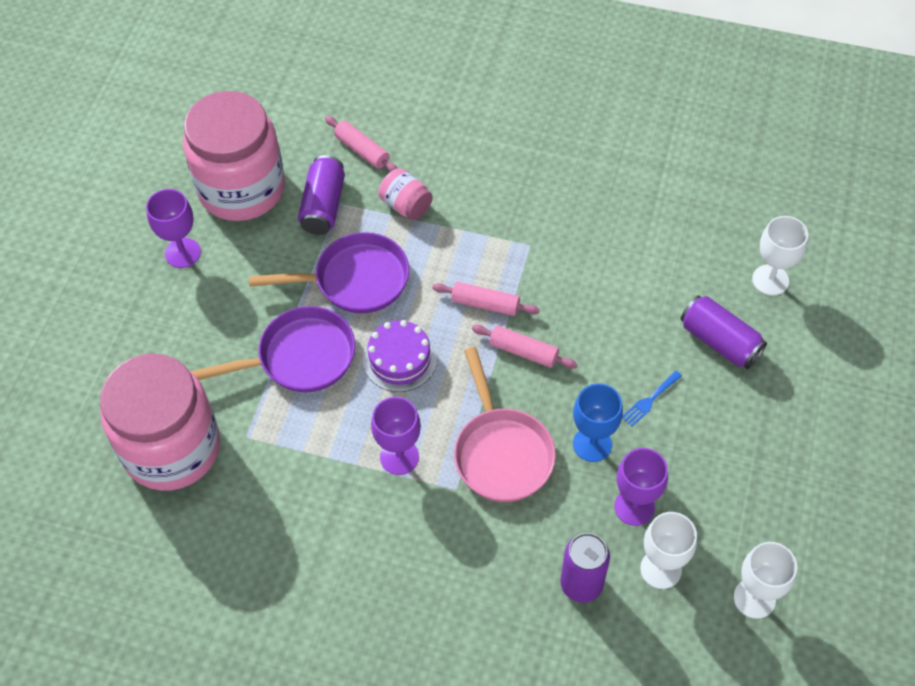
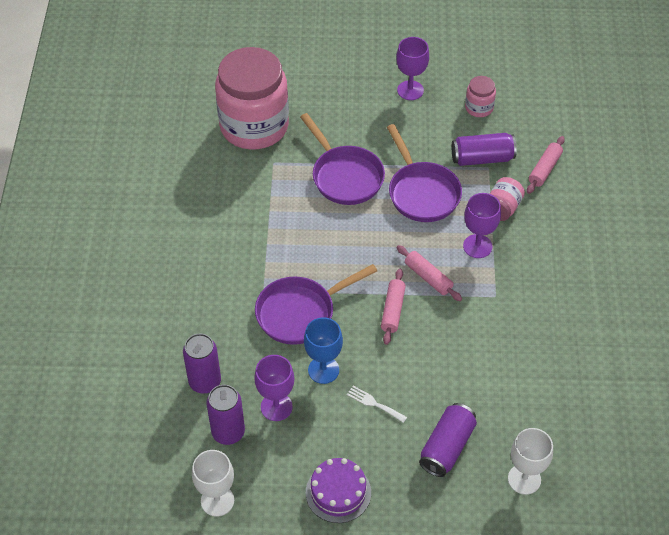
camera: 75 degrees right, 5 degrees down
pink jar [183,91,285,221] -> pink jar [465,76,496,117], size x0.42
purple cake [363,320,437,392] -> purple cake moved to [306,458,371,523]
purple goblet [371,397,421,475] -> purple goblet moved to [463,193,501,258]
pink rolling pin [432,282,540,316] -> pink rolling pin turned 45 degrees counterclockwise [397,245,462,301]
pink pan [454,347,556,502] -> purple pan [255,264,377,345]
blue fork [622,371,682,427] -> white fork [347,386,407,423]
white goblet [640,512,697,589] -> purple can [206,385,245,445]

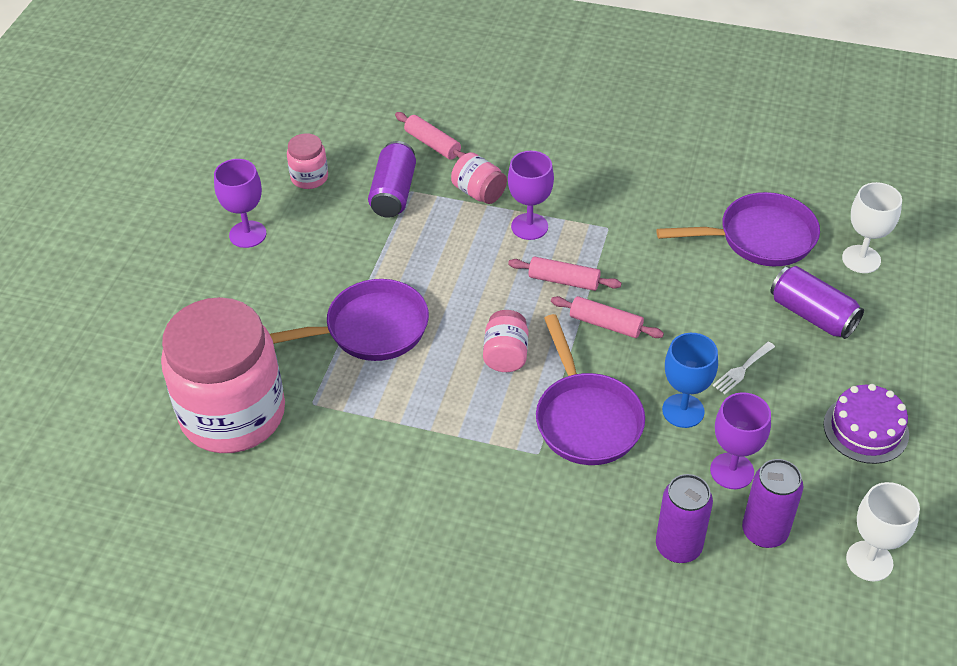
camera: 75 degrees left, 5 degrees down
purple pan [387,124,462,222] -> purple pan moved to [656,192,820,266]
pink rolling pin [397,245,462,301] -> pink rolling pin turned 45 degrees clockwise [508,256,622,291]
none -> pink jar [483,310,528,372]

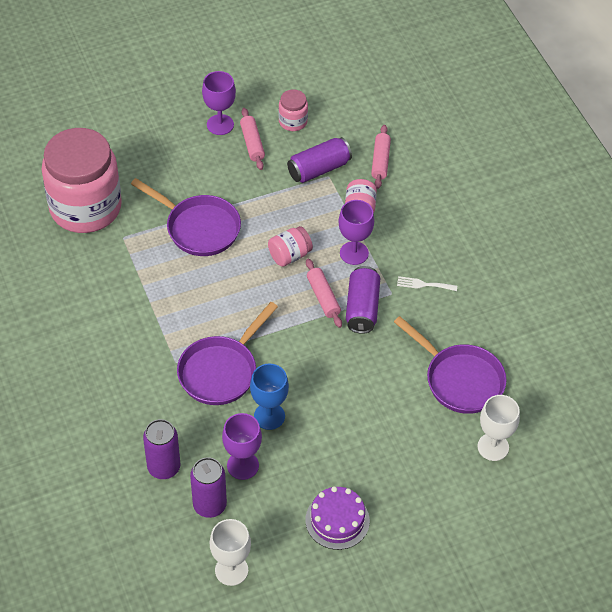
camera: 50 degrees right, 5 degrees up
pink jar [483,310,528,372] -> pink jar moved to [268,226,313,267]
pink rolling pin [551,296,664,338] -> pink rolling pin moved to [240,108,265,170]
white fork [712,342,775,394] -> white fork moved to [397,276,457,291]
purple can [770,266,864,339] -> purple can moved to [346,266,380,334]

